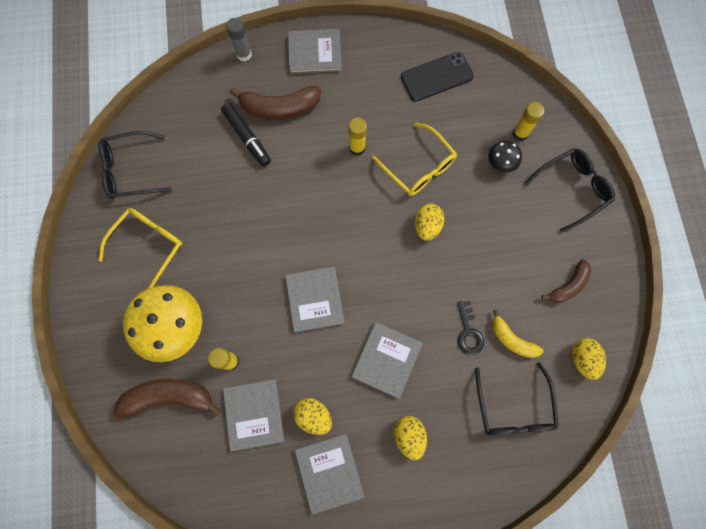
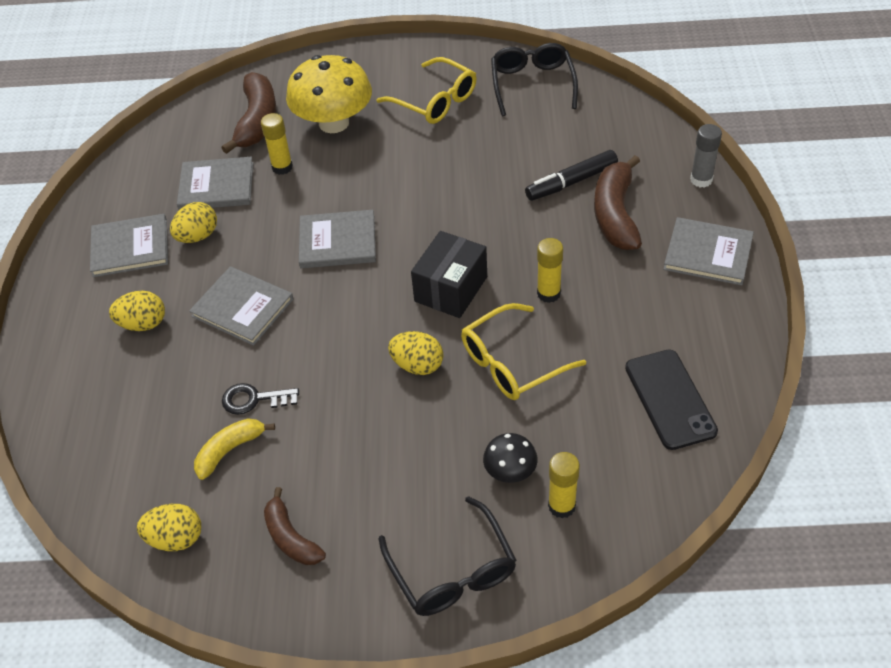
camera: 100 degrees right, 25 degrees down
grey book [288,29,342,74] -> grey book turned 75 degrees counterclockwise [663,217,754,285]
black glasses [475,362,559,435] -> none
none -> black box [411,231,487,318]

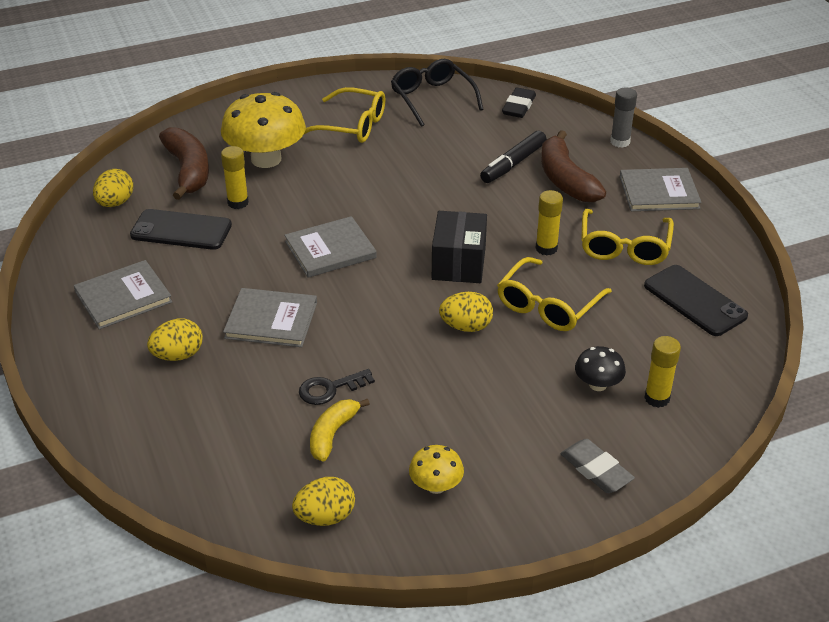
camera: 25 degrees left, 10 degrees down
yellow egg [170,202,217,243] -> yellow egg moved to [93,169,133,207]
grey book [177,157,254,210] -> black phone [130,209,232,250]
brown banana [264,487,326,565] -> yellow mushroom [409,445,464,494]
black glasses [378,496,516,616] -> grey eraser [560,439,635,493]
none -> black eraser [502,87,536,118]
none -> yellow glasses [581,209,674,265]

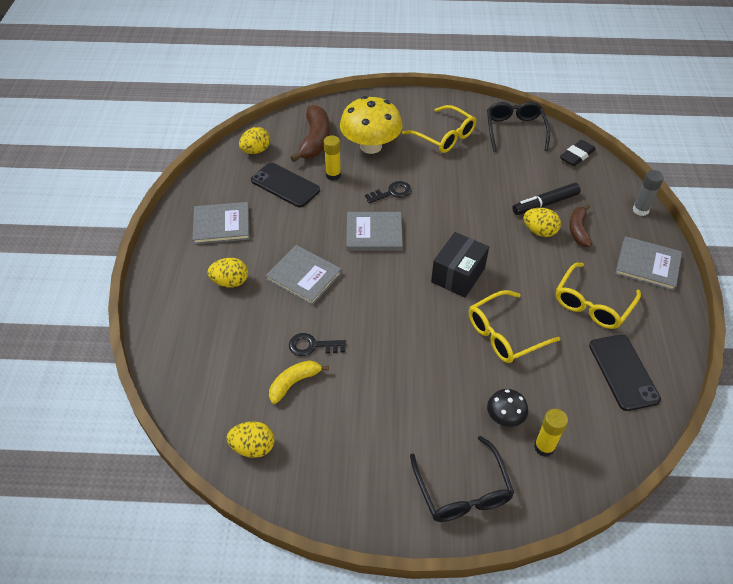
camera: 25 degrees right, 10 degrees up
yellow mushroom [409,445,464,494] -> none
yellow egg [439,292,493,332] -> yellow egg moved to [523,208,561,237]
yellow glue stick [536,190,563,256] -> none
brown banana [541,130,606,202] -> brown banana [569,204,592,247], size x0.62
grey eraser [560,439,635,493] -> black glasses [410,436,514,522]
none -> black key [365,181,411,203]

